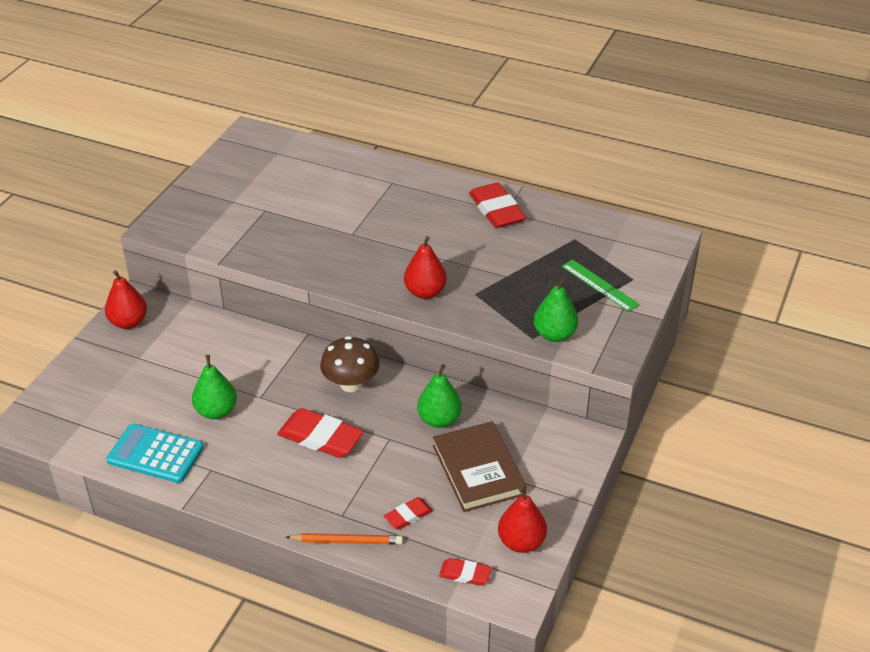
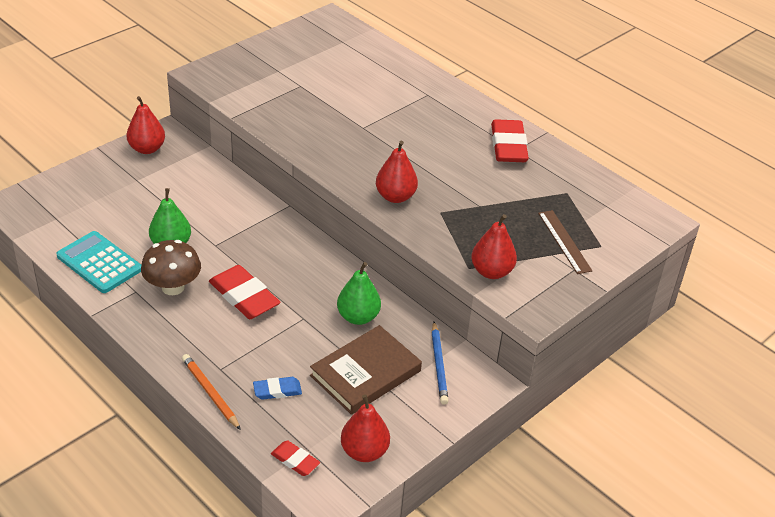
camera: 20 degrees right, 0 degrees up
orange pencil [285,533,403,545] -> orange pencil turned 150 degrees counterclockwise [182,354,241,430]
brown mushroom [320,336,380,392] -> brown mushroom moved to [141,240,201,295]
red eraser [384,497,433,530] -> blue eraser [253,377,302,400]
brown book [433,421,526,512] -> brown book turned 45 degrees clockwise [310,325,422,415]
green pear [534,277,578,342] -> red pear [471,214,517,279]
green ruler [562,259,640,312] -> brown ruler [538,210,592,274]
none -> blue pencil [432,322,448,405]

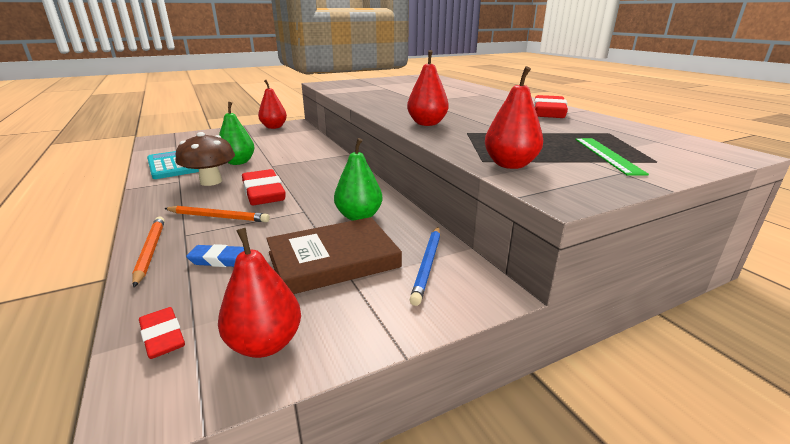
camera: 20 degrees right, 15 degrees down
brown ruler [538,210,592,274] -> green ruler [575,138,649,176]
none -> orange pencil [164,206,270,222]

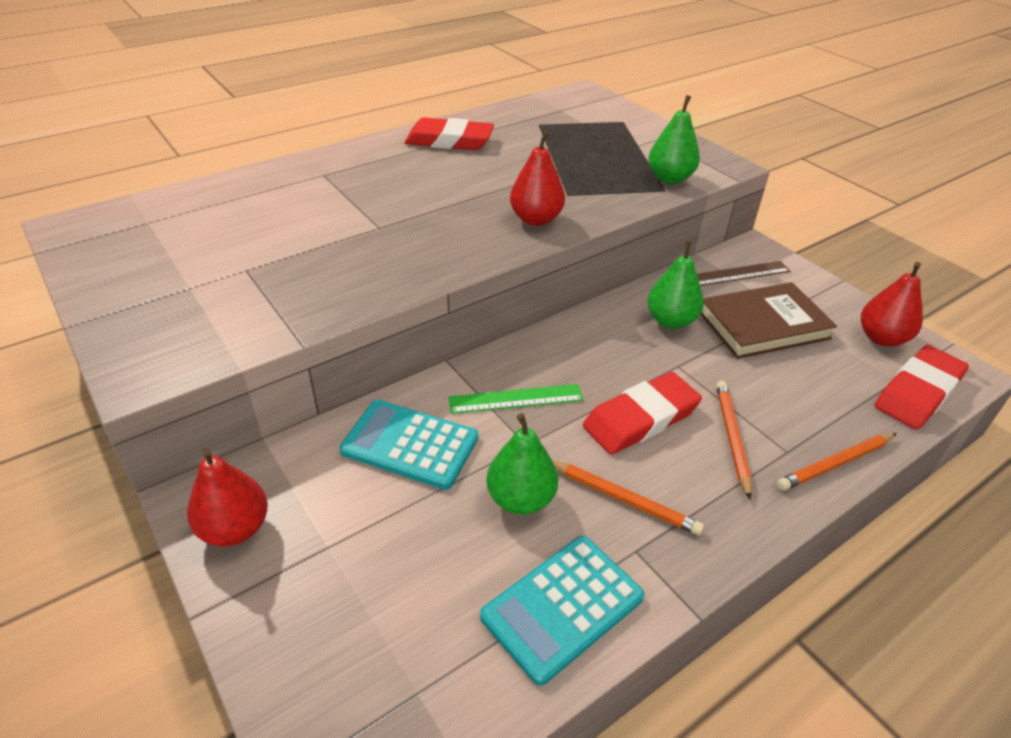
camera: 100 degrees left, 15 degrees up
red eraser [139,307,185,359] -> red eraser [875,345,969,430], size x1.85
brown mushroom [175,132,235,186] -> orange pencil [553,461,704,535]
blue eraser [186,244,244,267] -> none
brown book [266,217,402,294] -> brown book turned 75 degrees counterclockwise [700,282,837,359]
blue pencil [409,227,440,306] -> brown ruler [697,261,790,286]
red pear [485,66,543,169] -> green pear [649,95,700,184]
green ruler [575,138,649,176] -> green ruler moved to [449,384,584,414]
none -> turquoise calculator [339,400,478,490]

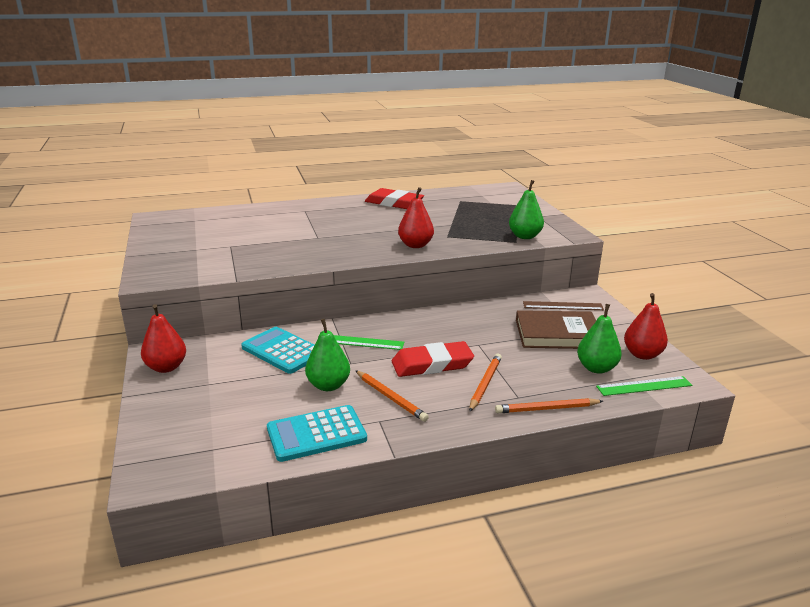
camera: 20 degrees right, 15 degrees down
green pear [648,241,704,329] -> green pear moved to [577,304,622,374]
red eraser [875,345,969,430] -> green ruler [596,376,692,396]

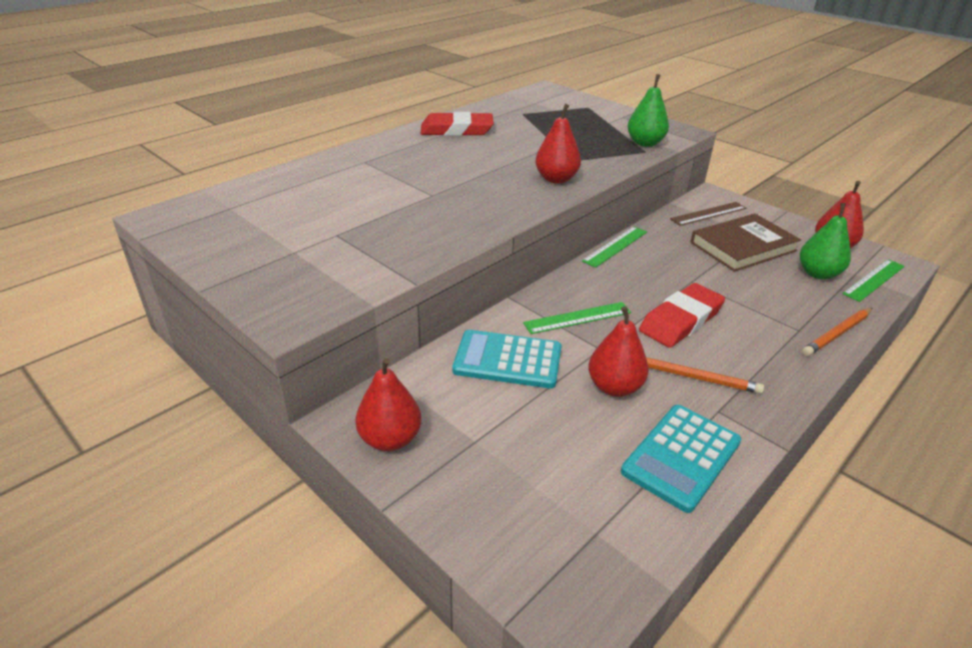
camera: 30 degrees left, 10 degrees up
green pear [305,319,350,391] -> red pear [588,306,649,397]
orange pencil [469,354,502,412] -> none
none -> green ruler [582,226,647,268]

